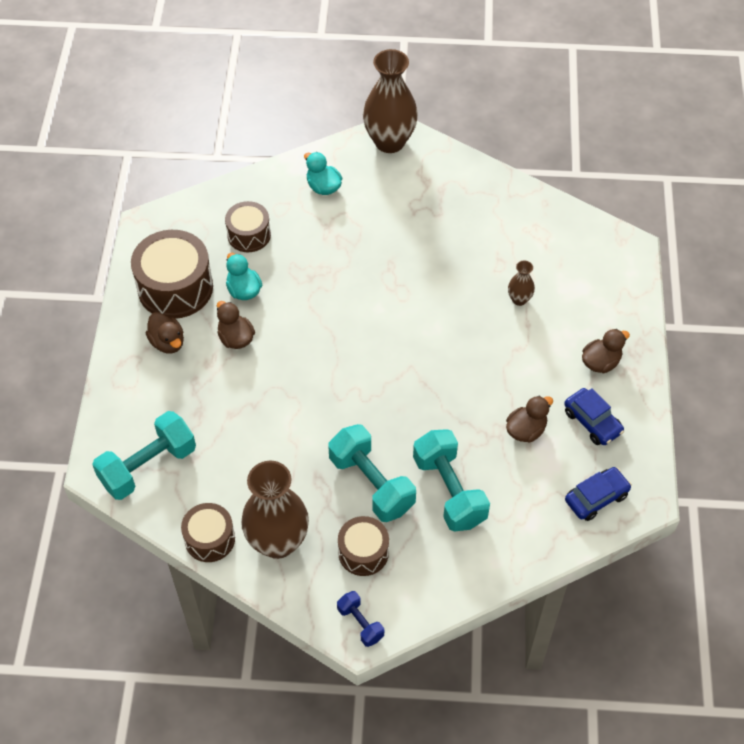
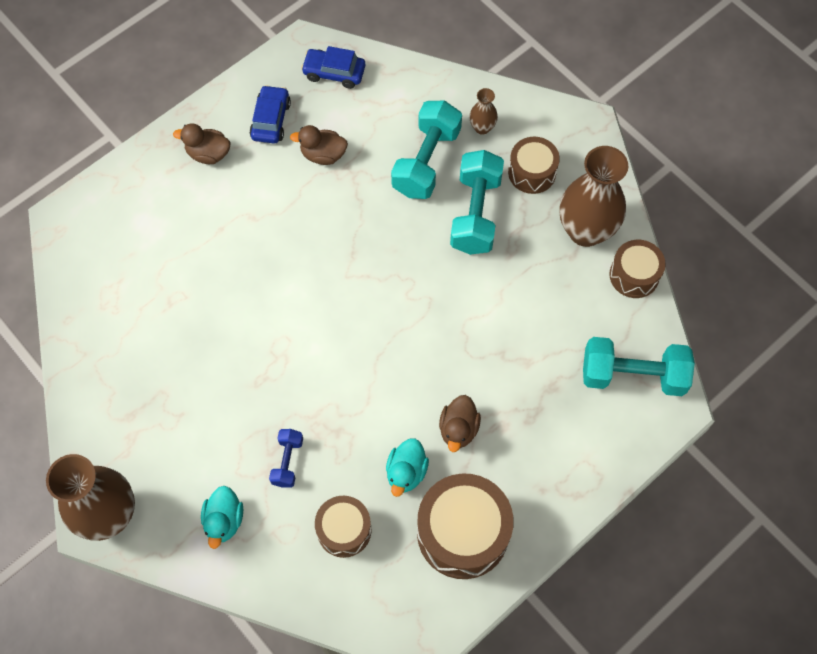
camera: 135 degrees left, 10 degrees up
brown duck [146,312,184,353] -> none
blue dumbbell [337,591,384,647] -> blue dumbbell moved to [269,429,303,488]
brown vase [508,260,535,306] -> brown vase moved to [469,88,498,135]

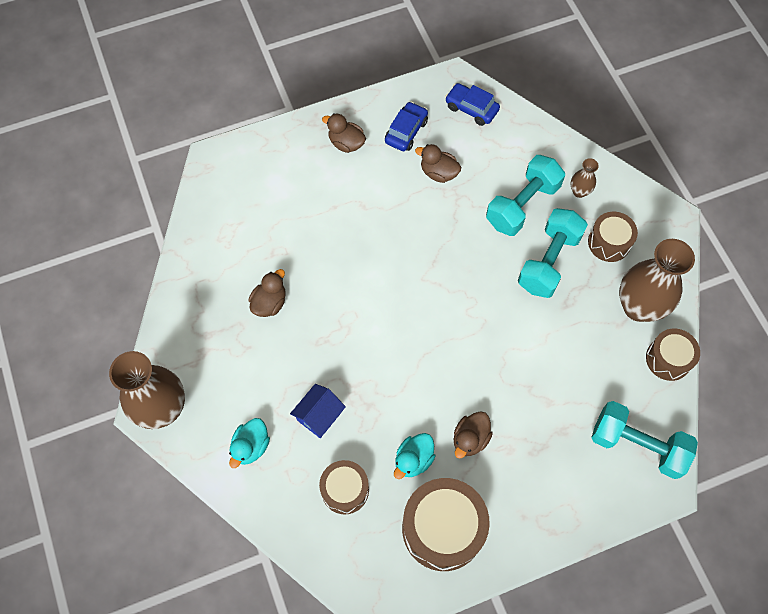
camera: 20 degrees right, 0 degrees up
blue dumbbell [269,429,303,488] -> blue house [290,384,346,438]
none -> brown duck [248,269,286,317]

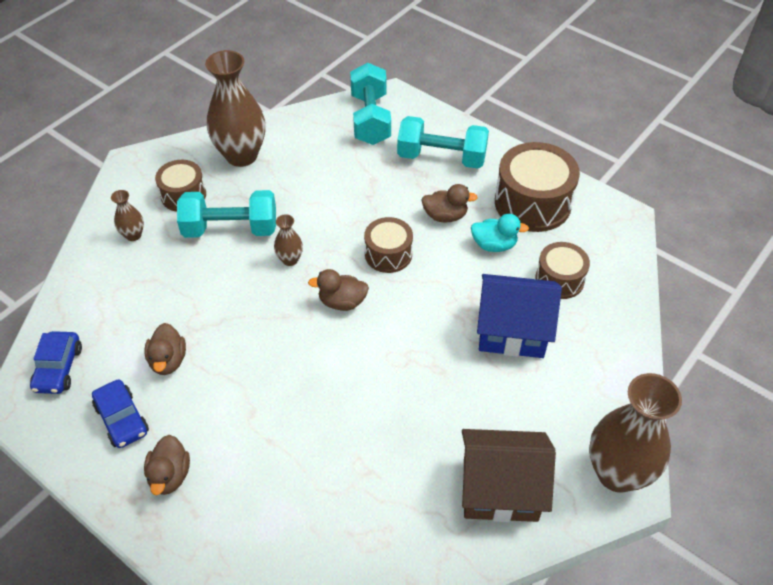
camera: 120 degrees left, 15 degrees down
turquoise duck [229,418,270,468] -> none
brown duck [248,269,286,317] -> brown duck moved to [308,269,369,311]
blue house [290,384,346,438] -> blue house [477,274,562,358], size x1.69
blue car [385,101,428,151] -> blue car turned 120 degrees counterclockwise [92,379,149,448]
turquoise dumbbell [486,155,565,236] -> turquoise dumbbell moved to [397,116,489,169]
brown drum [646,329,700,381] -> brown drum moved to [364,217,413,273]
none -> brown vase [274,214,303,266]
none -> brown house [462,429,556,522]

